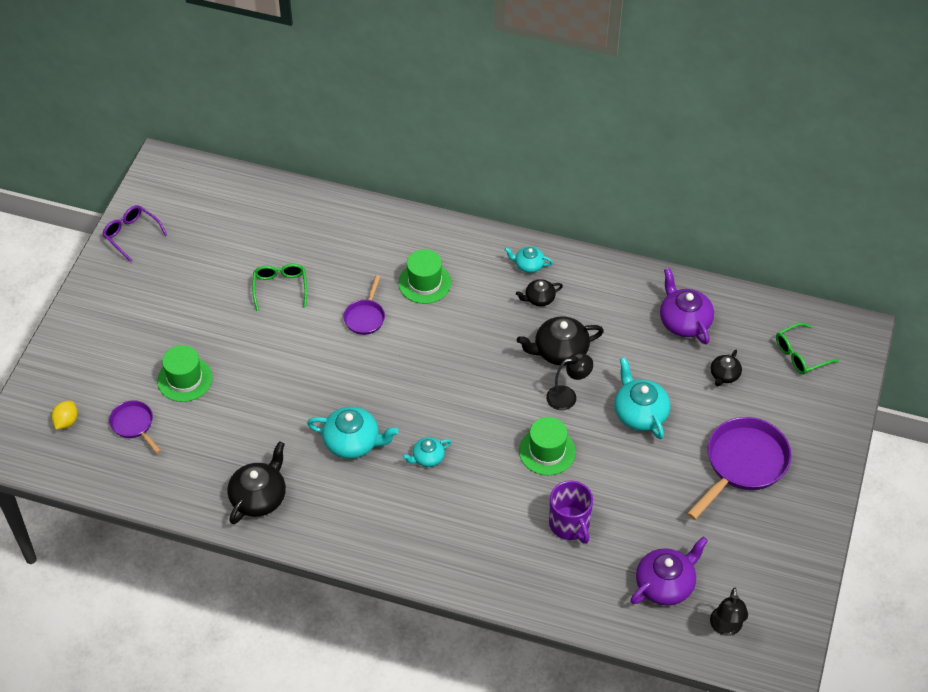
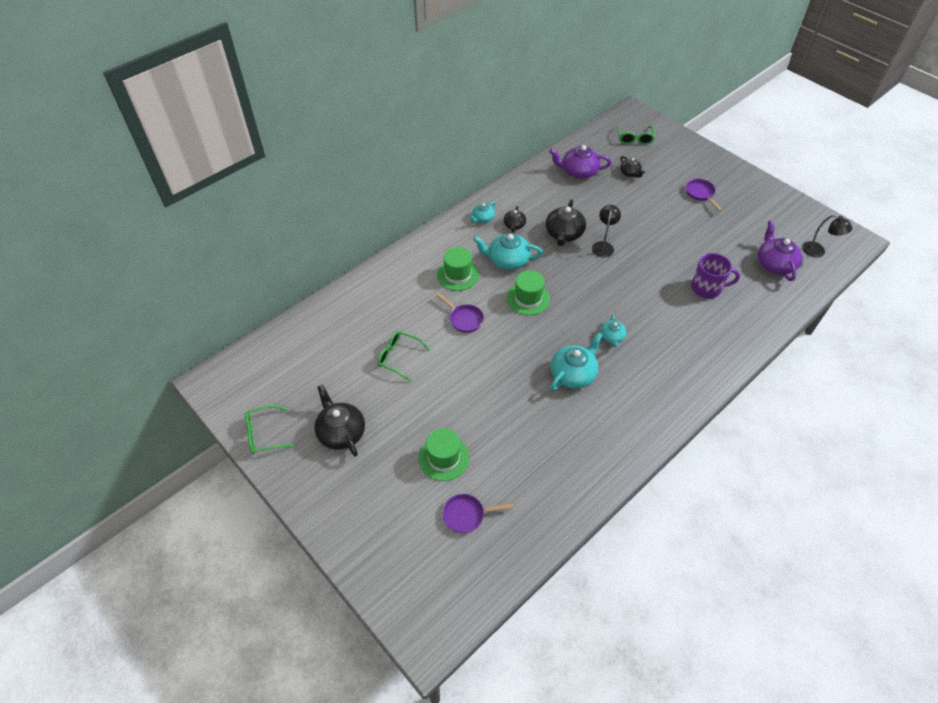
camera: 60 degrees left, 0 degrees up
yellow lemon [51,401,77,430] -> none
purple glasses [102,205,167,262] -> green glasses [245,405,294,454]
black teapot [227,441,286,524] -> black teapot moved to [314,385,365,457]
green hat [519,417,576,475] -> green hat moved to [507,270,550,315]
turquoise teapot [614,357,671,439] -> turquoise teapot moved to [473,233,543,270]
purple pan [687,417,792,520] -> purple pan [686,179,722,211], size x0.53

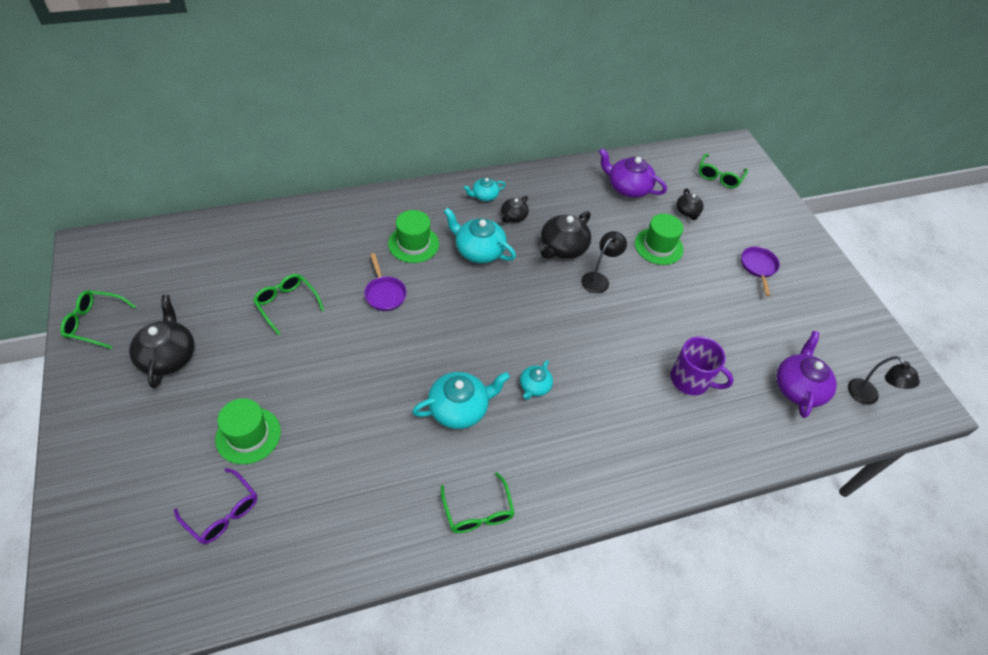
camera: 20 degrees right, 0 degrees up
purple pan [442,494,513,533] -> purple glasses [174,468,257,544]
green hat [507,270,550,315] -> green hat moved to [635,214,684,265]
none -> green glasses [441,472,515,533]

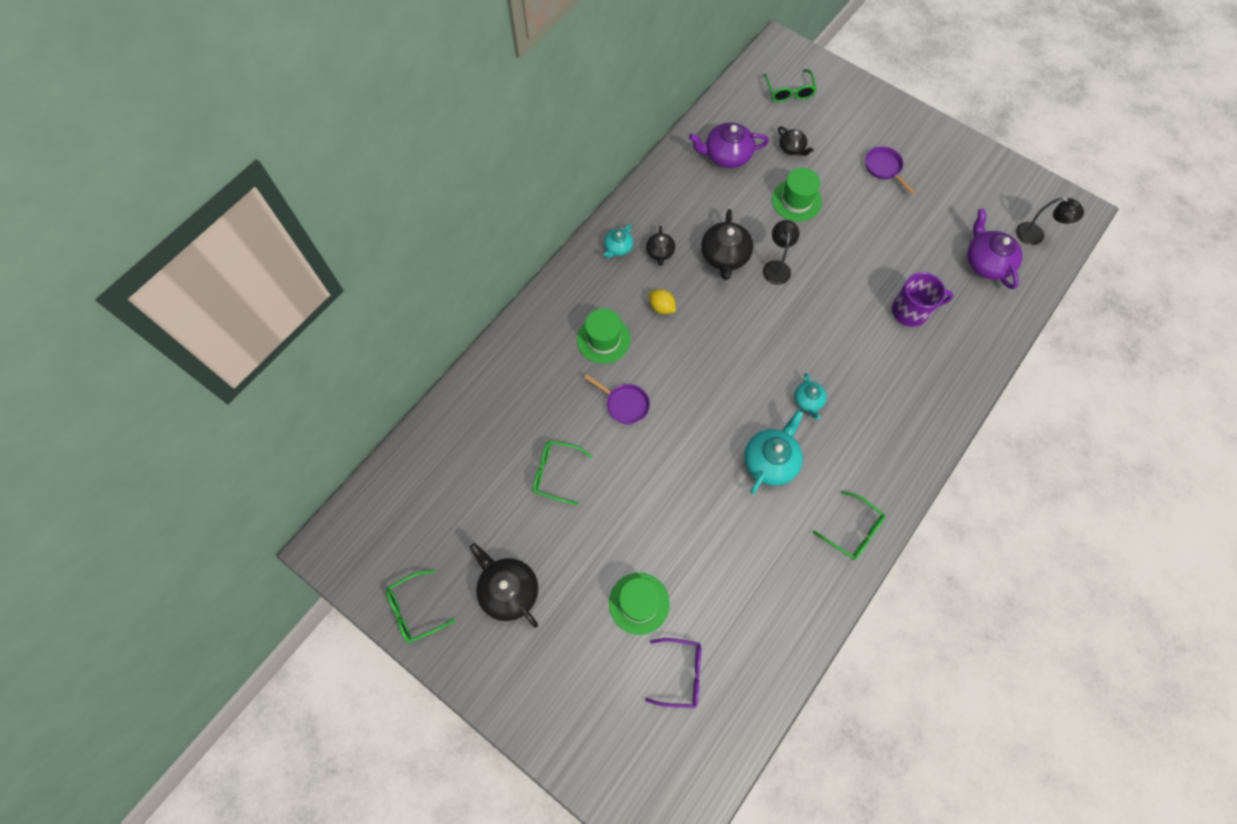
camera: 30 degrees left, 15 degrees up
turquoise teapot [443,208,516,263] -> yellow lemon [649,289,676,314]

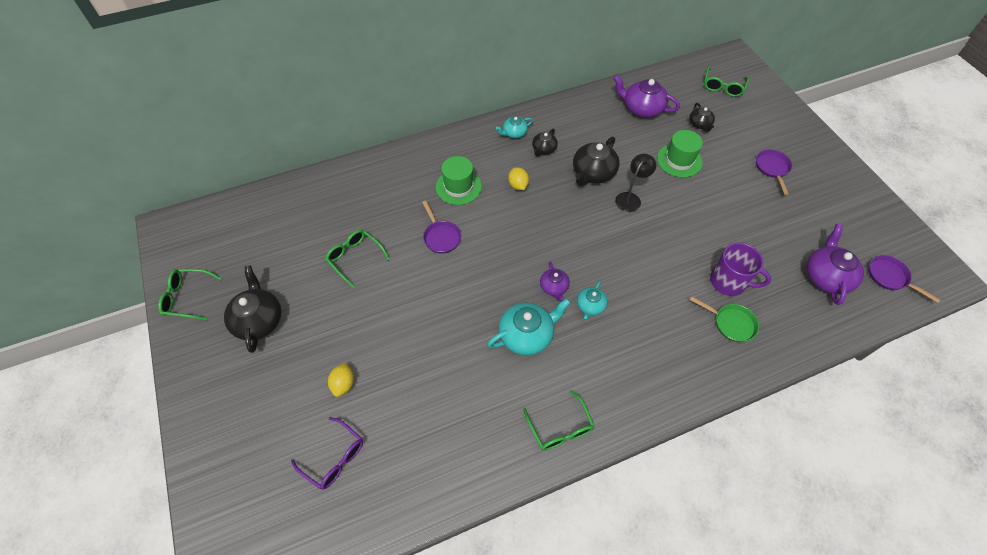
camera: 30 degrees right, 10 degrees down
green hat [609,573,670,635] -> yellow lemon [328,362,354,397]
black lamp [1016,197,1084,245] -> purple pan [868,255,941,303]
none -> purple teapot [540,261,570,301]
none -> green pan [689,296,759,342]

